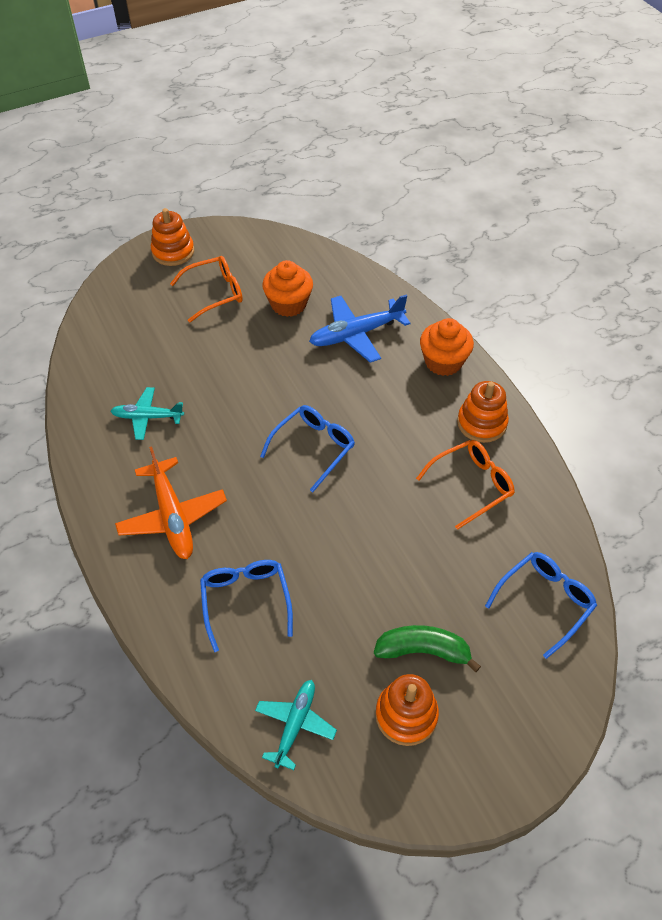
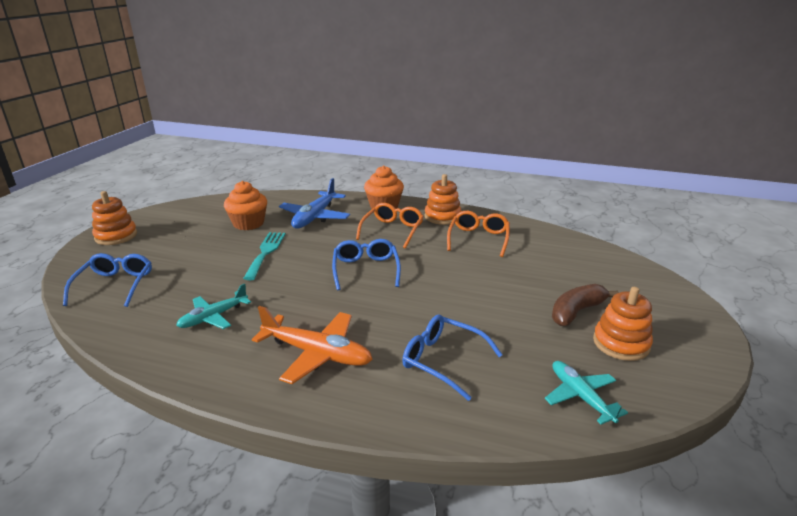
camera: 45 degrees left, 25 degrees down
orange glasses [170,256,243,323] -> orange glasses moved to [356,203,424,249]
green banana [374,625,481,672] -> brown banana [552,284,619,326]
blue glasses [485,552,597,659] -> blue glasses moved to [63,253,152,307]
none -> turquoise fork [243,232,286,280]

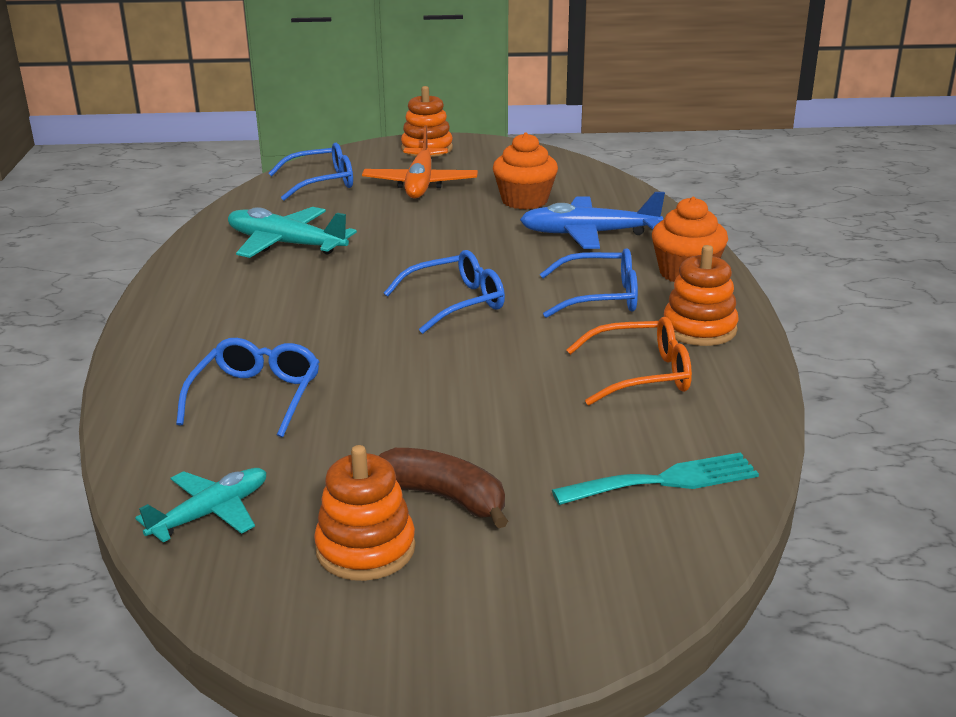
camera: 70 degrees right, 0 degrees up
turquoise plane [176,283,251,329] -> turquoise plane [228,207,357,258], size x1.54
turquoise fork [243,232,286,280] -> turquoise fork moved to [552,452,759,505]
orange plane [252,306,373,384] -> orange plane moved to [362,125,478,198]
orange glasses [356,203,424,249] -> blue glasses [540,248,638,318]

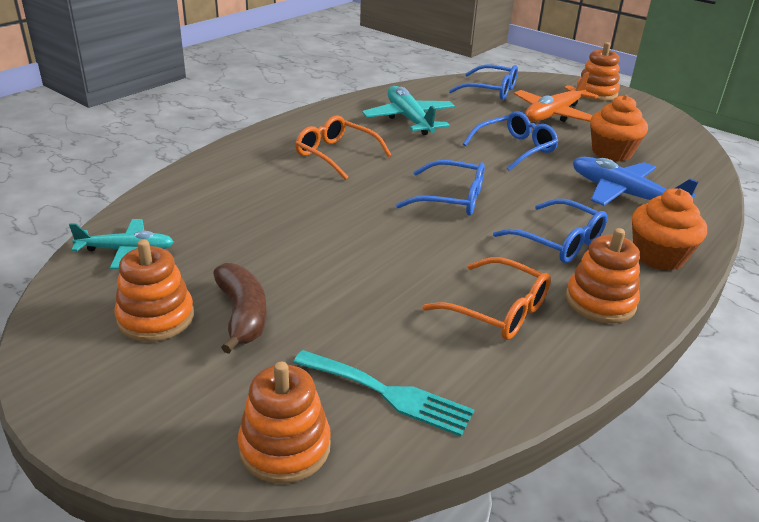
camera: 40 degrees right, 5 degrees up
blue glasses [176,338,320,438] -> blue glasses moved to [463,111,559,171]
none -> orange stacking toy [238,362,331,484]
none -> orange glasses [295,115,392,180]

